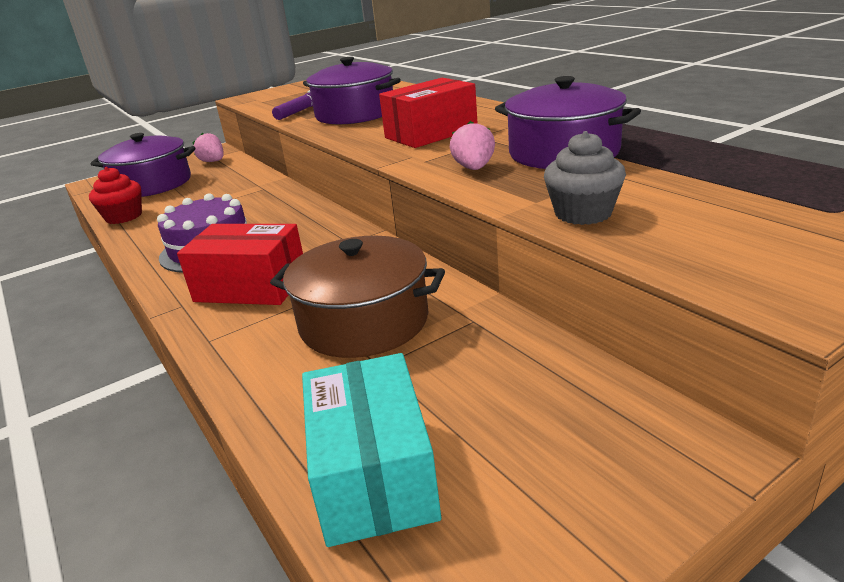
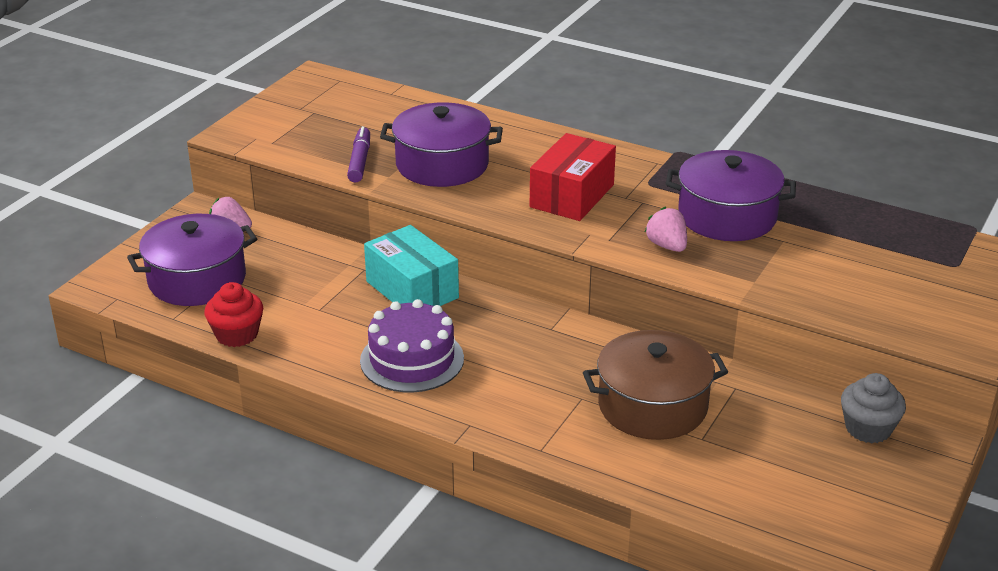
camera: 30 degrees left, 5 degrees up
red box [177,224,303,305] -> none
turquoise box [302,353,441,547] -> turquoise box moved to [364,225,459,306]
grey cupcake [544,131,626,225] -> grey cupcake moved to [841,373,906,443]

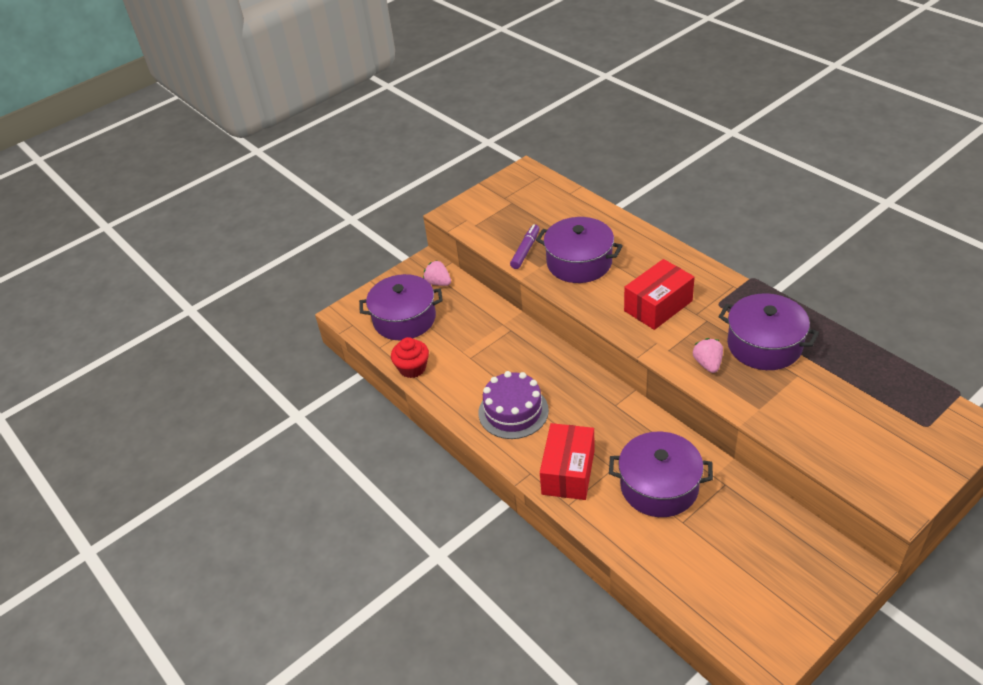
camera: 25 degrees right, 10 degrees up
turquoise box [364,225,459,306] -> none
brown pot [583,330,728,440] -> purple pot [609,432,713,517]
grey cupcake [841,373,906,443] -> none
none -> red box [540,423,595,500]

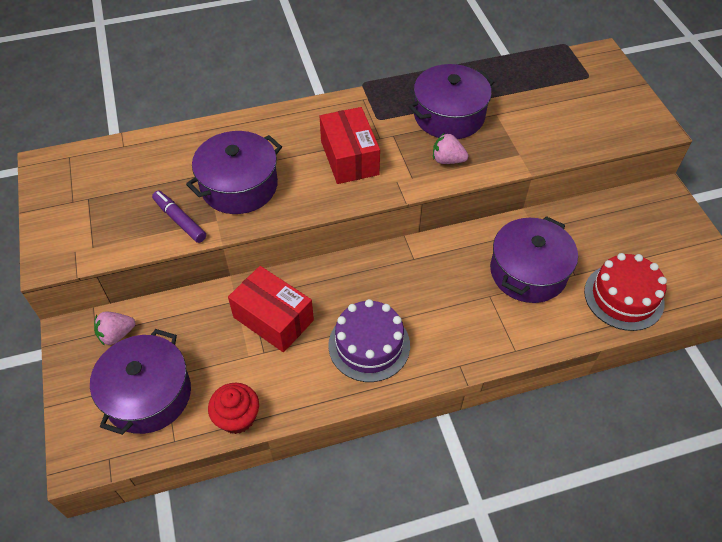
camera: 70 degrees left, 10 degrees up
red box [540,423,595,500] -> red box moved to [228,266,314,352]
none -> red cake [584,253,667,331]

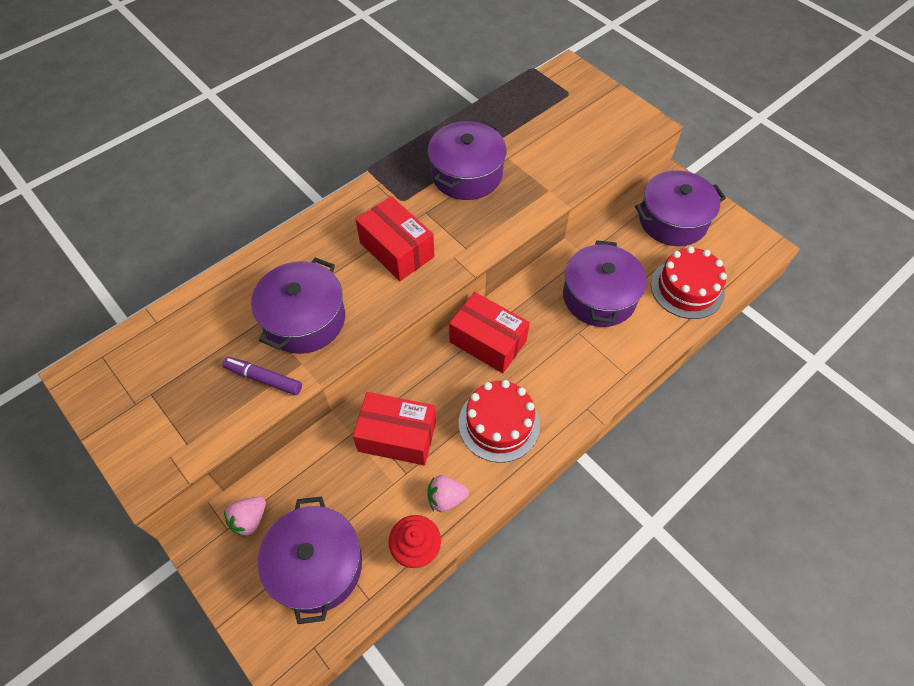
camera: 25 degrees left, 5 degrees up
purple cake [328,299,410,382] -> red cake [459,380,540,463]
pink strawberry [433,133,468,164] -> pink strawberry moved to [427,475,469,512]
none -> red box [449,292,530,373]
none -> purple pot [635,170,726,246]

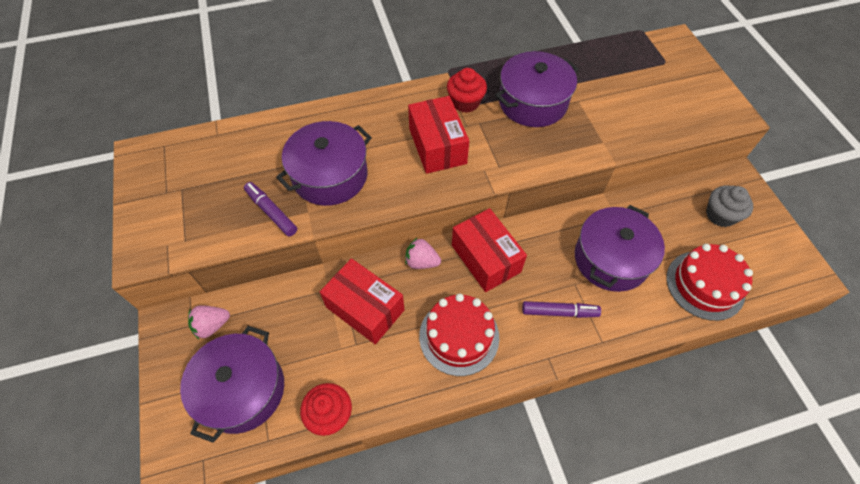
camera: 25 degrees right, 0 degrees up
pink strawberry [427,475,469,512] -> pink strawberry moved to [405,238,441,269]
purple pot [635,170,726,246] -> grey cupcake [706,186,753,227]
none -> red cupcake [447,68,487,113]
none -> purple marker [522,301,601,318]

